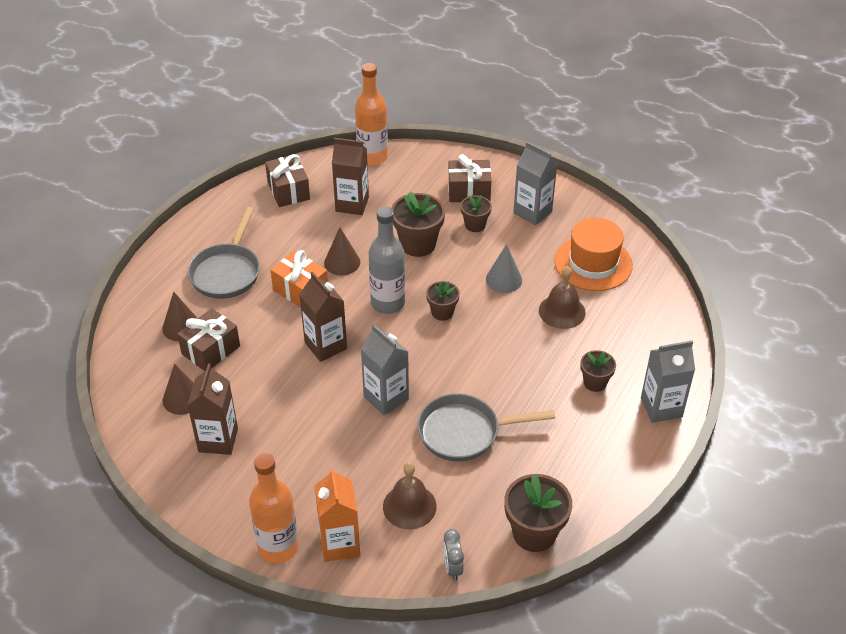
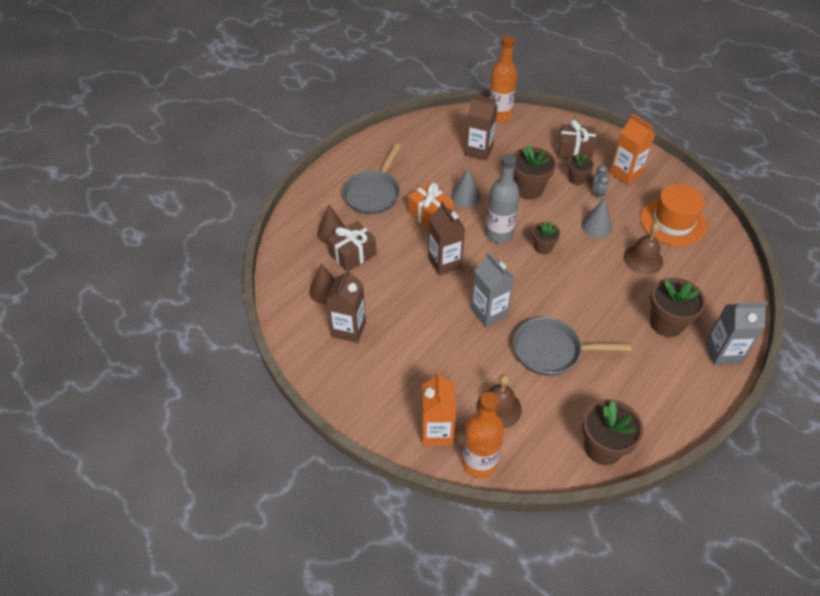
camera: 10 degrees right, 5 degrees up
orange bottle [249,453,299,563] -> orange bottle moved to [462,392,504,478]
brown gift [265,154,310,207] -> none
brown cone [324,227,360,276] -> grey cone [451,168,480,207]
grey clock [443,529,464,581] -> grey clock moved to [593,165,610,200]
grey carton [513,142,557,225] -> orange carton [610,114,655,185]
brown flower pot [580,350,616,392] -> brown flower pot [650,278,706,337], size x1.69

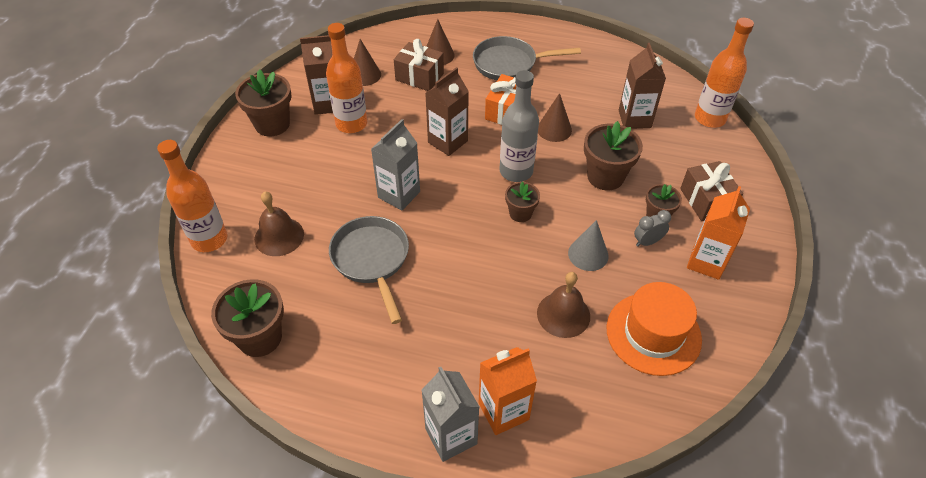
camera: 65 degrees right, 0 degrees up
orange carton [422,372,456,446] -> orange carton moved to [479,347,537,435]
grey cone [451,168,480,207] -> brown cone [538,93,572,142]
brown flower pot [650,278,706,337] -> brown flower pot moved to [235,69,292,137]
none -> orange bottle [326,23,367,133]

